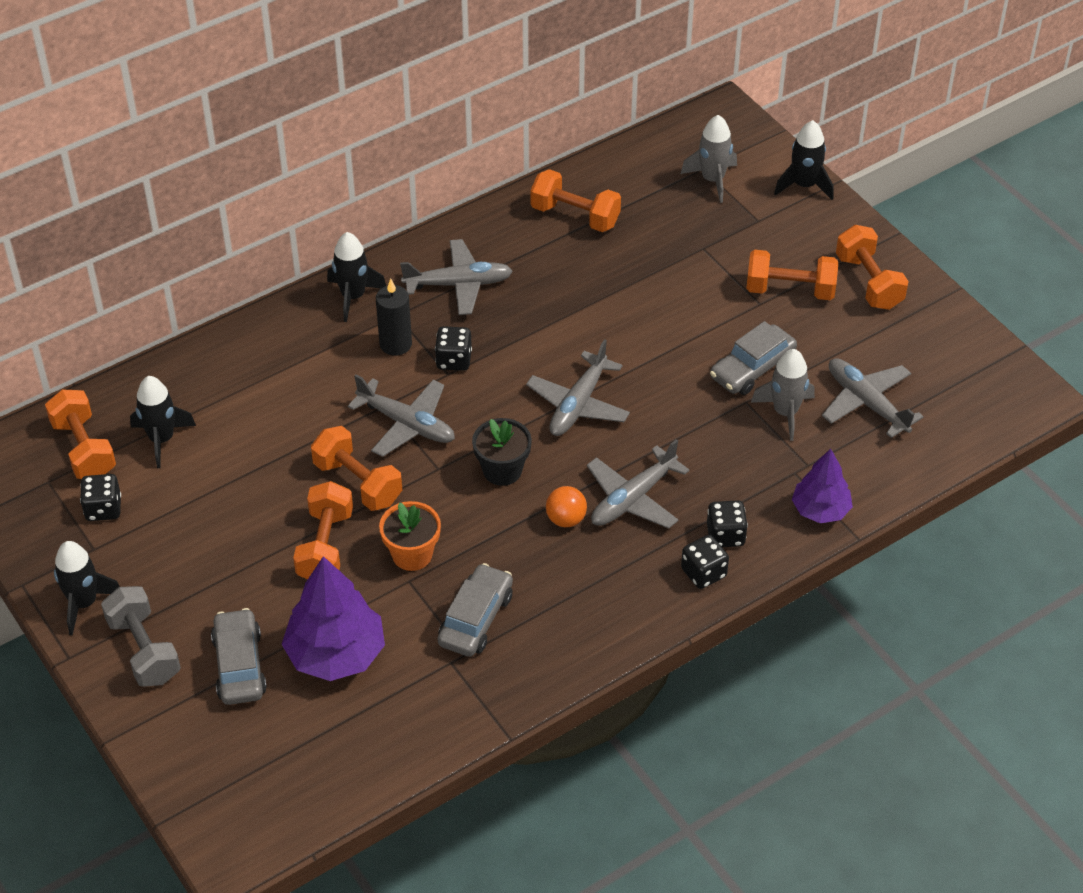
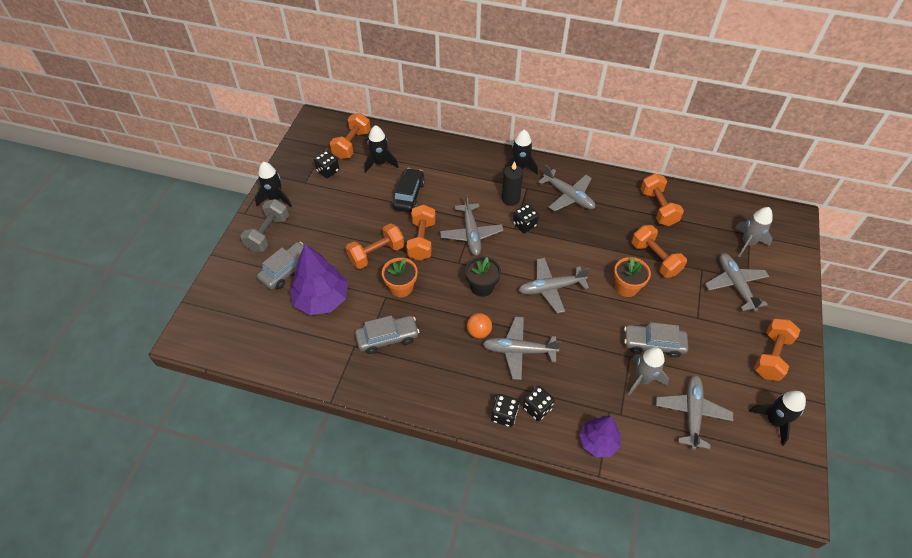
camera: 50 degrees right, 5 degrees up
orange dumbbell [746,250,838,300] -> orange dumbbell moved to [632,225,687,278]
black rocket [774,120,834,200] -> black rocket moved to [749,391,806,446]
none -> black car [392,168,425,212]
none -> orange flower pot [614,257,651,297]
none -> grey plane [705,253,769,312]

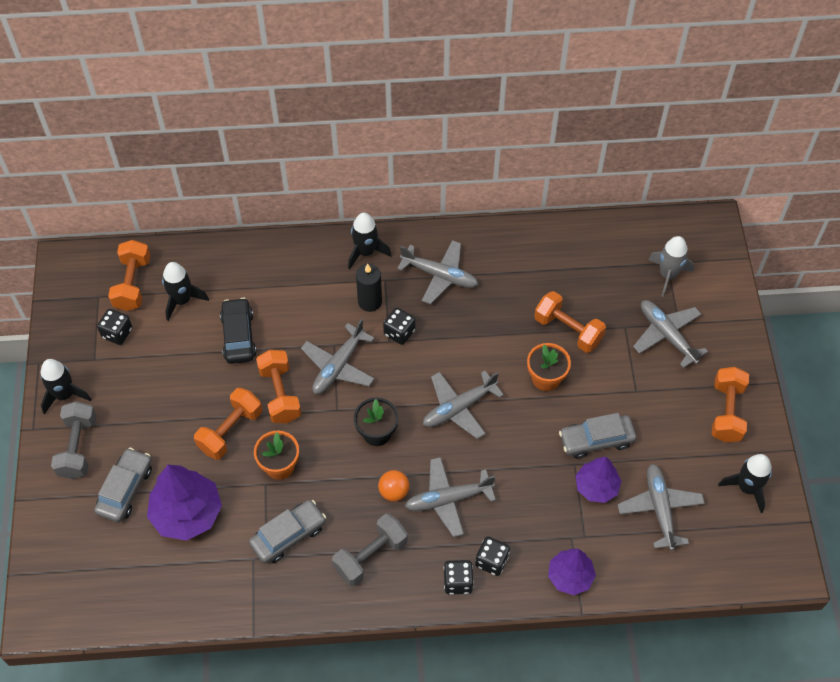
camera: 20 degrees left, 5 degrees up
grey plane [440,194,503,256] -> grey plane turned 60 degrees clockwise [301,319,374,394]
grey rocket [628,347,669,396] -> purple tree [576,456,621,503]
orange dumbbell [641,173,684,226] -> none
none -> grey dumbbell [332,514,408,586]

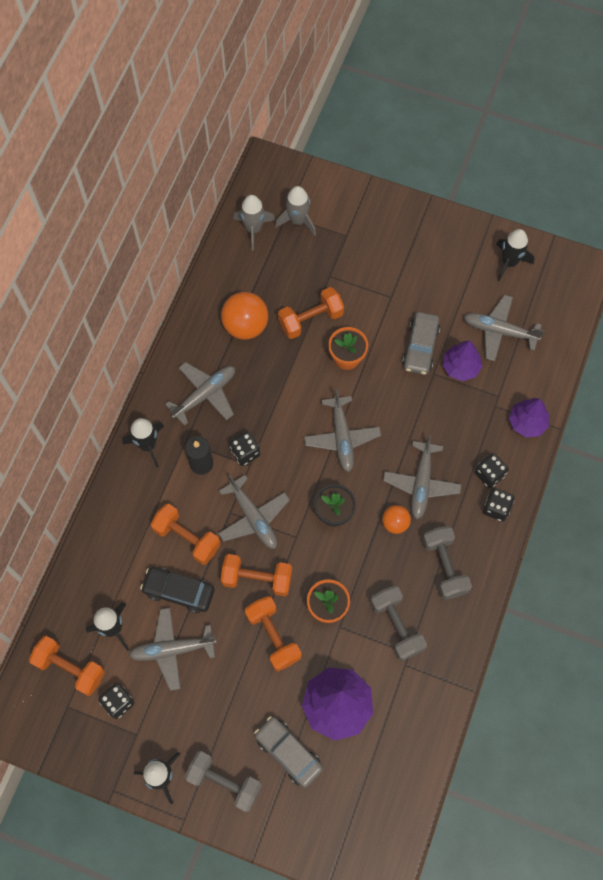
camera: 65 degrees left, 10 degrees up
grey car [249,500,326,563] -> grey dumbbell [370,586,427,661]
grey plane [633,300,708,368] -> grey plane moved to [129,608,217,691]
orange dumbbell [712,367,749,442] -> orange dumbbell moved to [151,504,221,565]
none -> orange ball [221,292,268,340]
none -> grey rocket [234,195,275,250]

